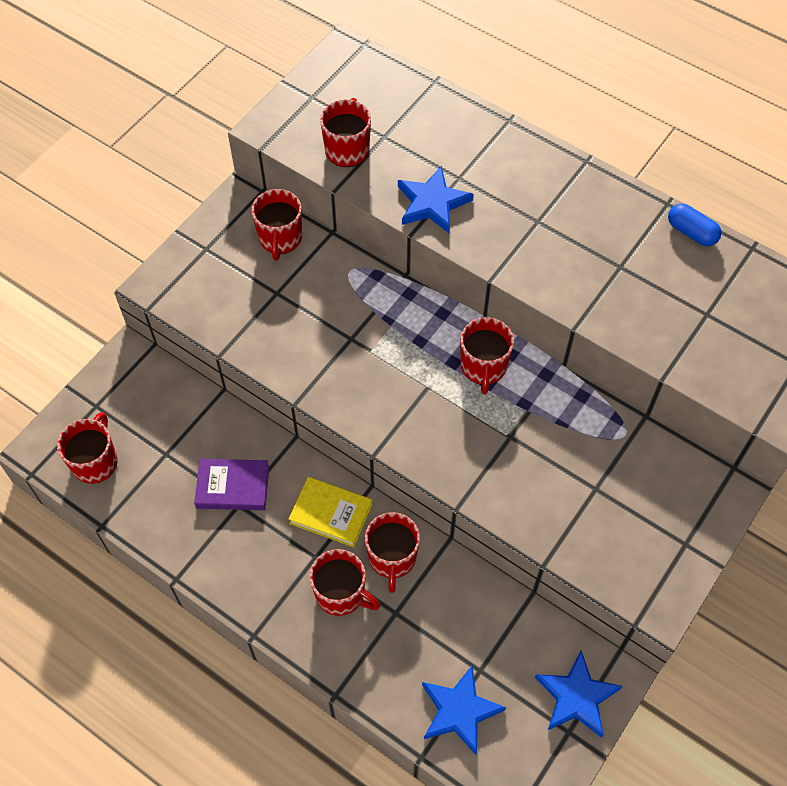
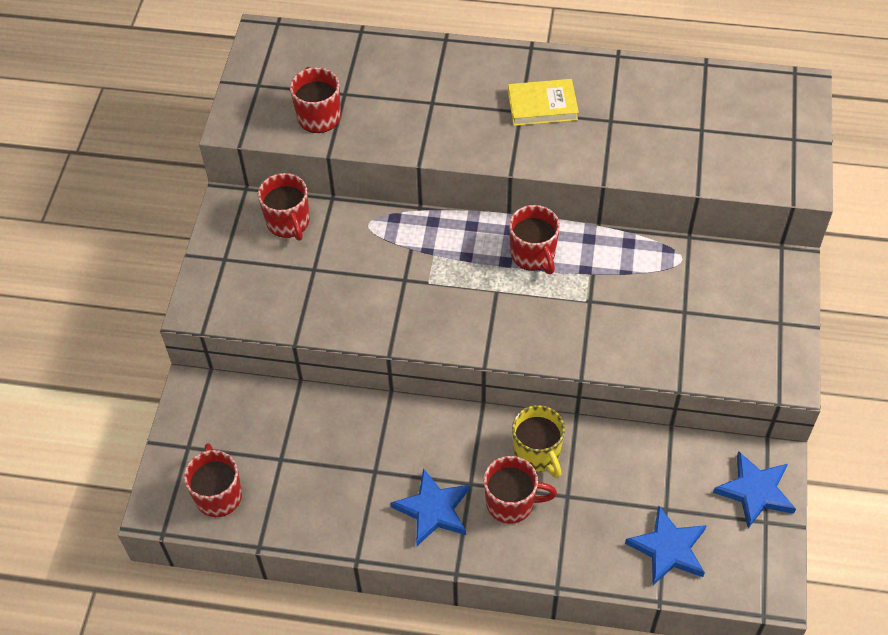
camera: 25 degrees left, 5 degrees down
purple book [194,459,269,510] -> none
yellow book [289,477,372,547] -> yellow book moved to [508,79,579,126]
red mug [365,512,420,593] -> yellow mug [512,405,565,479]
blue star [398,166,474,233] -> blue star moved to [391,468,470,546]
blue capsule [668,203,722,246] -> none

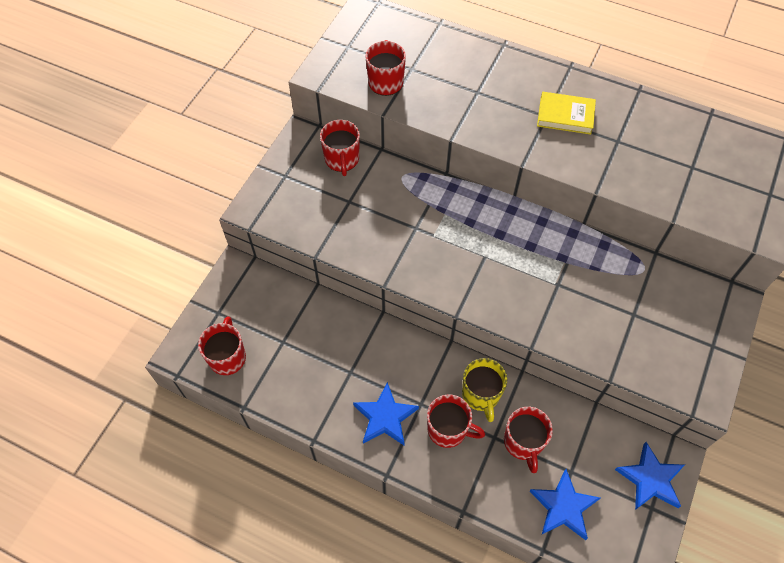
camera: 15 degrees right, 5 degrees up
red mug [509,205,560,274] -> red mug moved to [504,407,553,473]

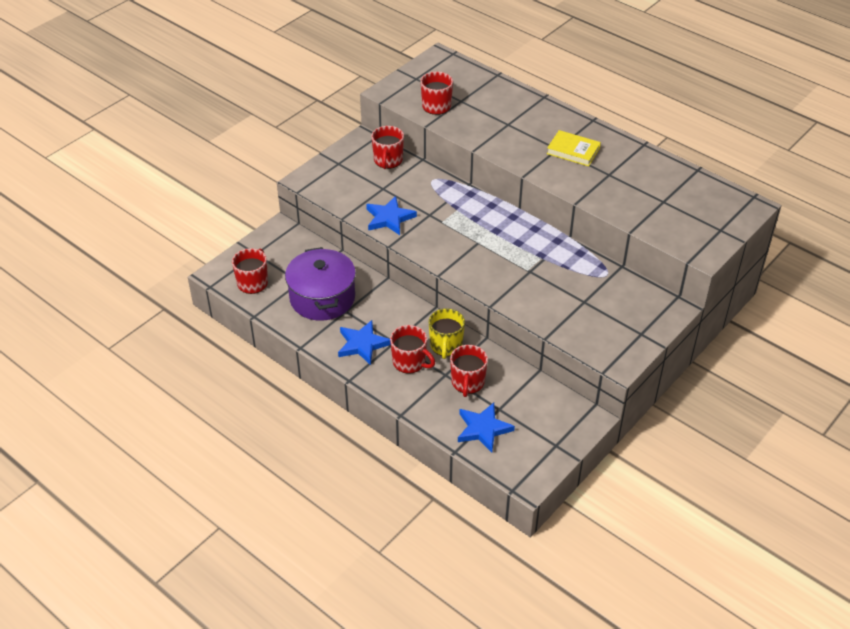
camera: 15 degrees right, 15 degrees down
blue star [615,442,684,510] -> blue star moved to [366,196,417,235]
none -> purple pot [285,247,356,321]

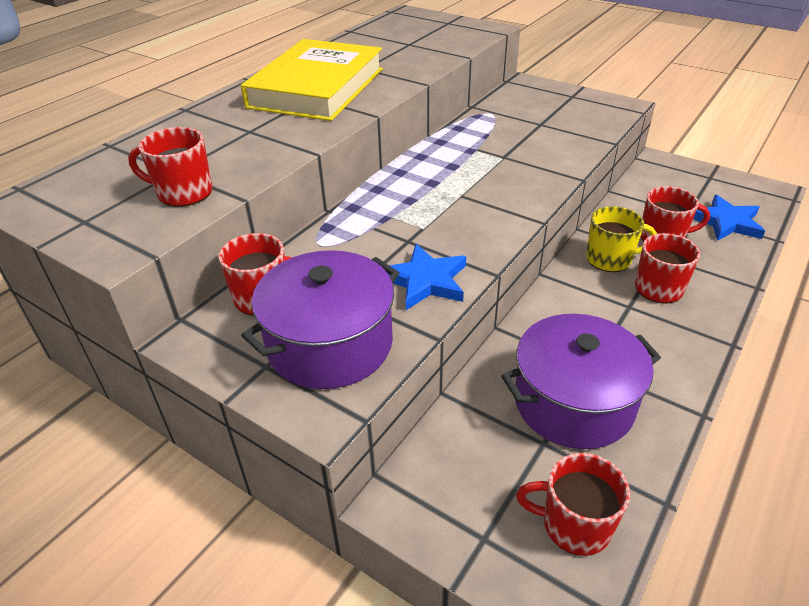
camera: 95 degrees left, 5 degrees down
blue star [338,320,391,365] -> none
yellow book [547,130,601,166] -> yellow book [241,39,383,121], size x2.09
none -> purple pot [241,250,399,389]

